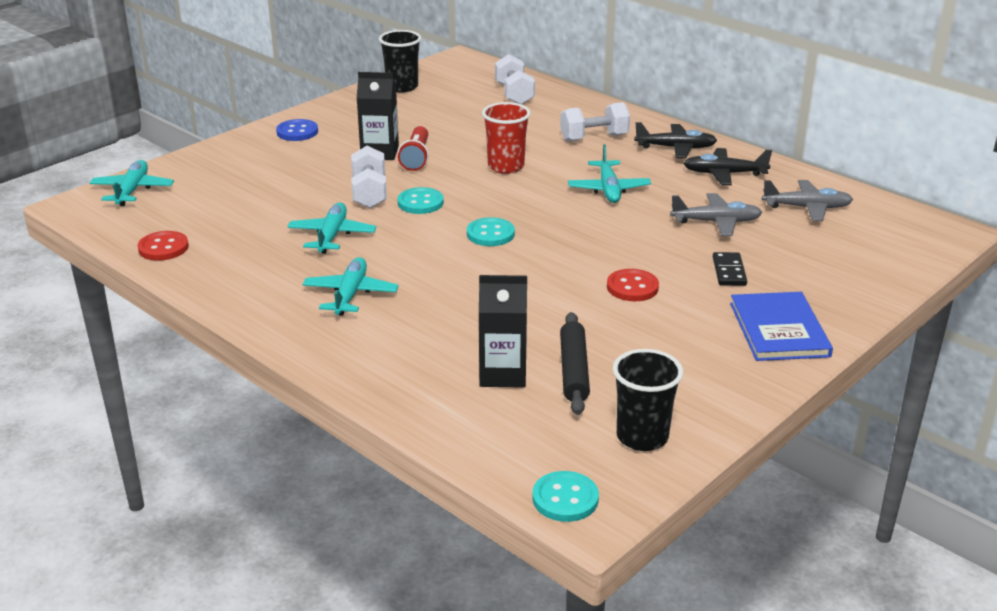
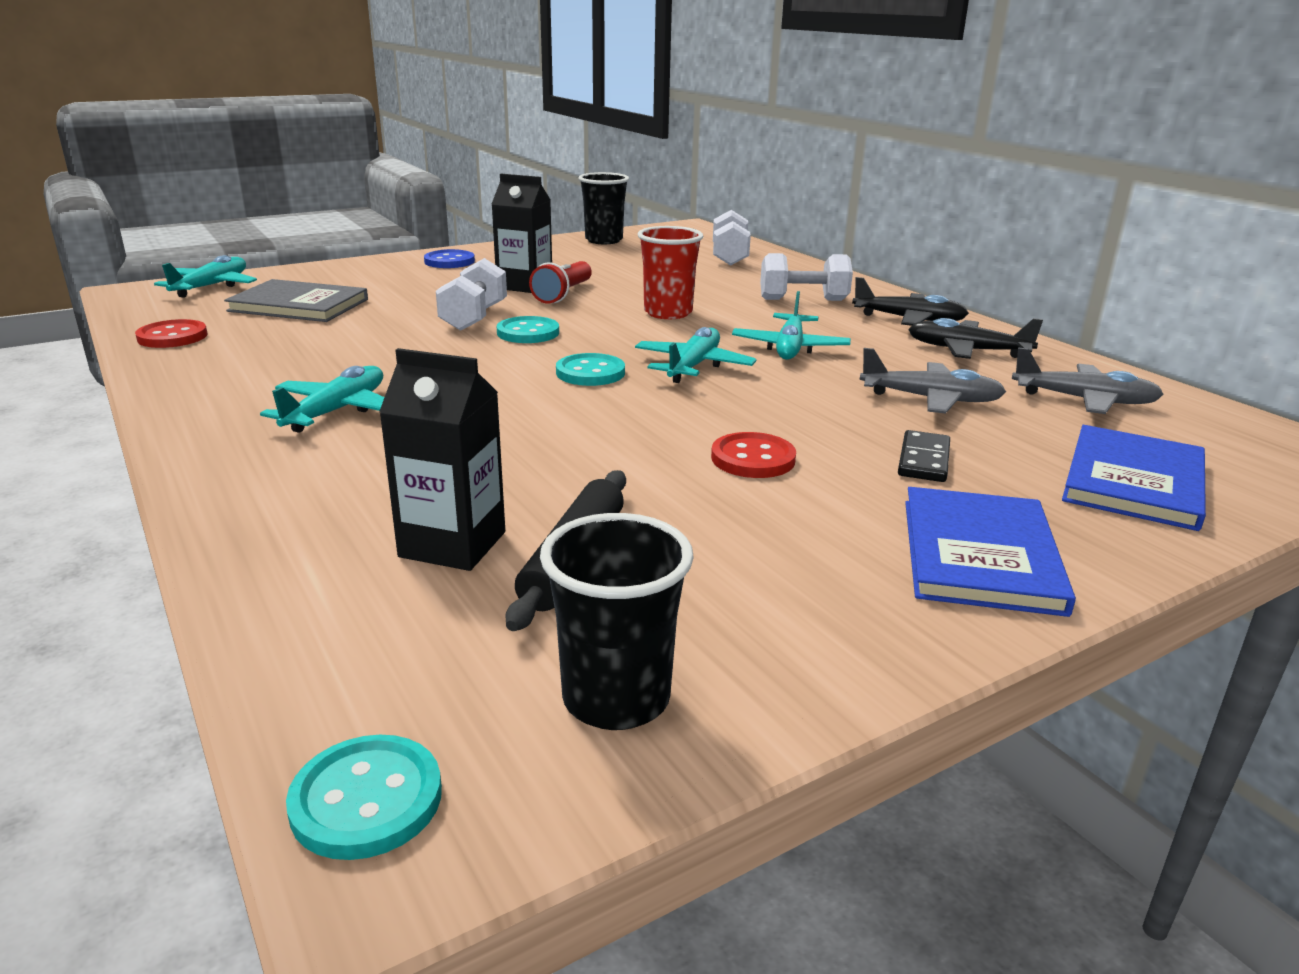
camera: 15 degrees right, 5 degrees down
turquoise plane [288,203,376,254] -> turquoise plane moved to [635,327,757,383]
none -> grey book [224,279,368,322]
none -> blue book [1062,425,1206,531]

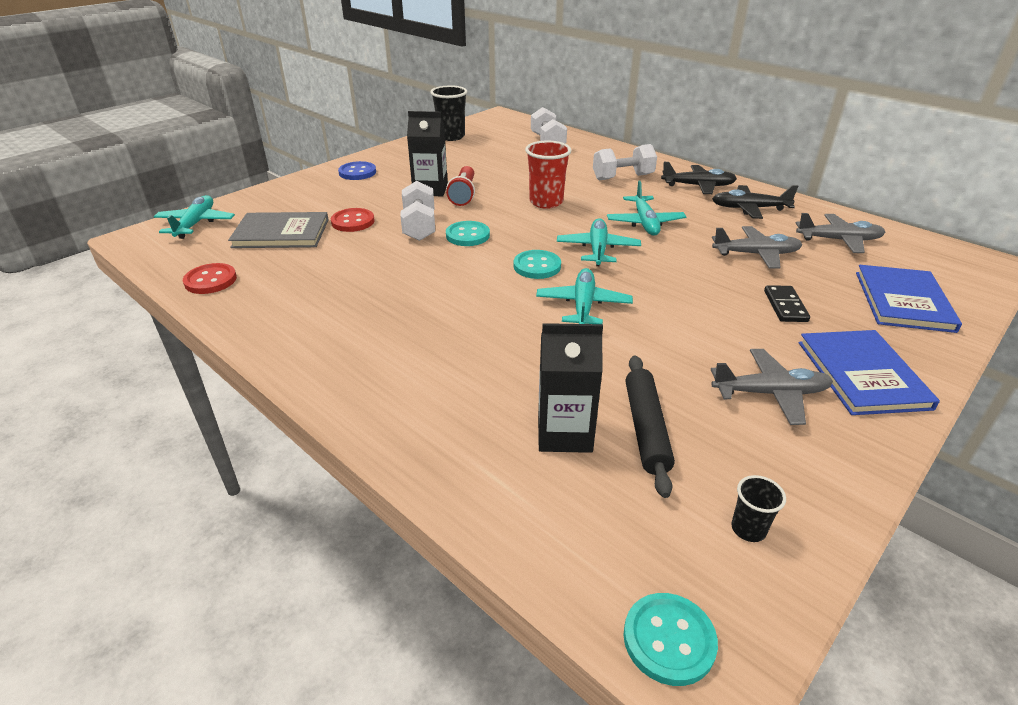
camera: 15 degrees left, 10 degrees up
turquoise plane [260,366,384,433] -> turquoise plane moved to [536,268,633,324]
black cup [540,513,694,730] -> black cup [731,475,786,542], size x0.52
red button [711,432,796,478] -> red button moved to [331,208,375,232]
none -> grey plane [711,349,833,425]

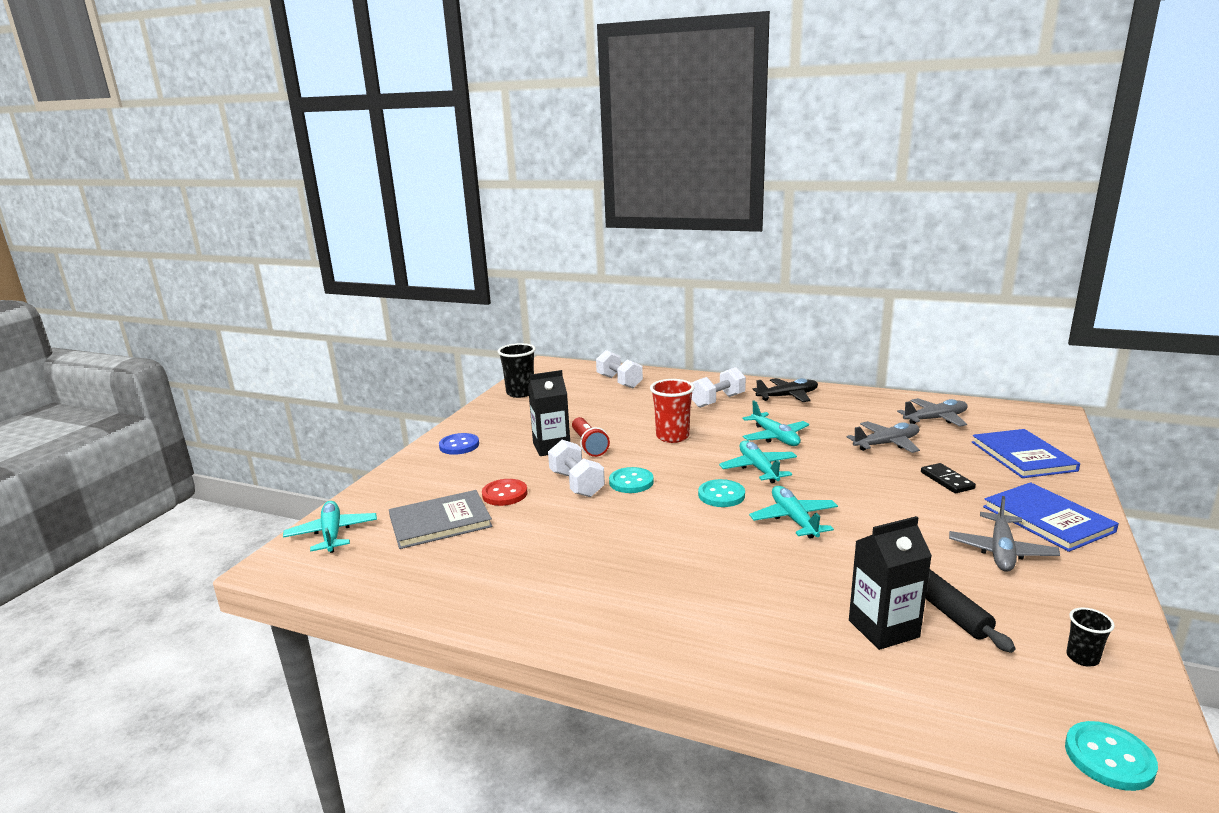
camera: 20 degrees left, 15 degrees down
red button [183,263,237,294] -> none
grey plane [711,349,833,425] -> grey plane turned 135 degrees clockwise [949,496,1060,572]
black plane [712,185,798,219] -> none

